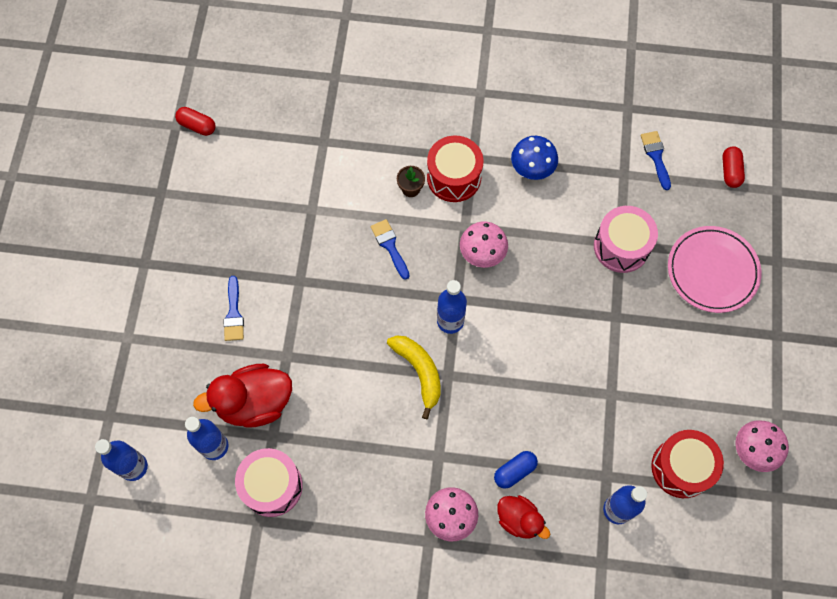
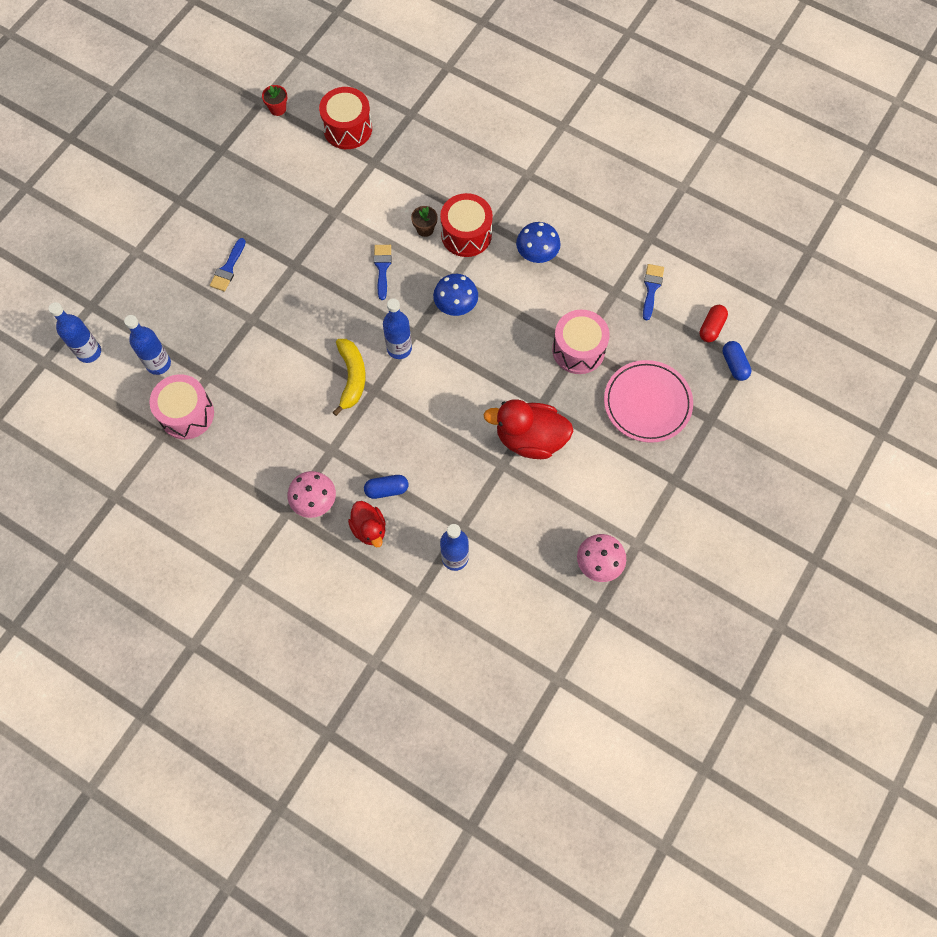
camera: 25 degrees right, 0 degrees up
red capsule [175,107,216,136] -> red flower pot [262,85,287,116]
red duck [193,364,292,428] -> red duck moved to [484,399,573,459]
pink mushroom [460,221,508,268] -> blue mushroom [433,274,478,316]
red drum [651,430,724,498] -> red drum moved to [319,87,372,149]
none -> blue capsule [722,341,751,381]

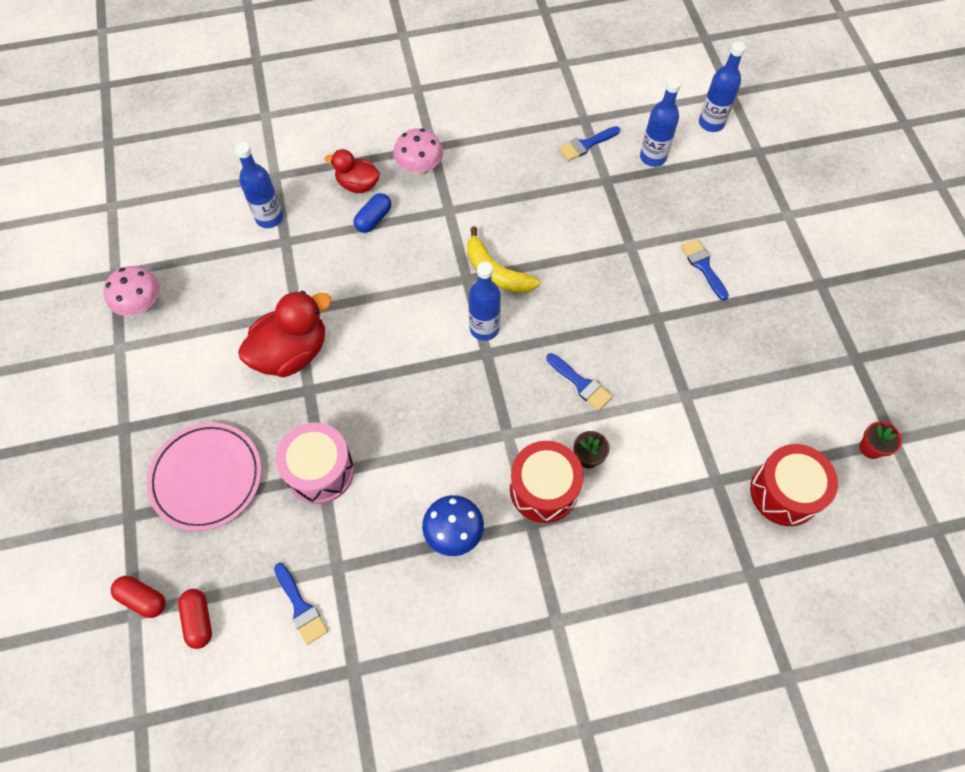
camera: 135 degrees right, 5 degrees down
pink drum [149,374,214,439] -> blue brush [558,126,620,161]
blue mushroom [433,274,478,316] -> none
blue capsule [722,341,751,381] -> red capsule [111,576,166,618]

